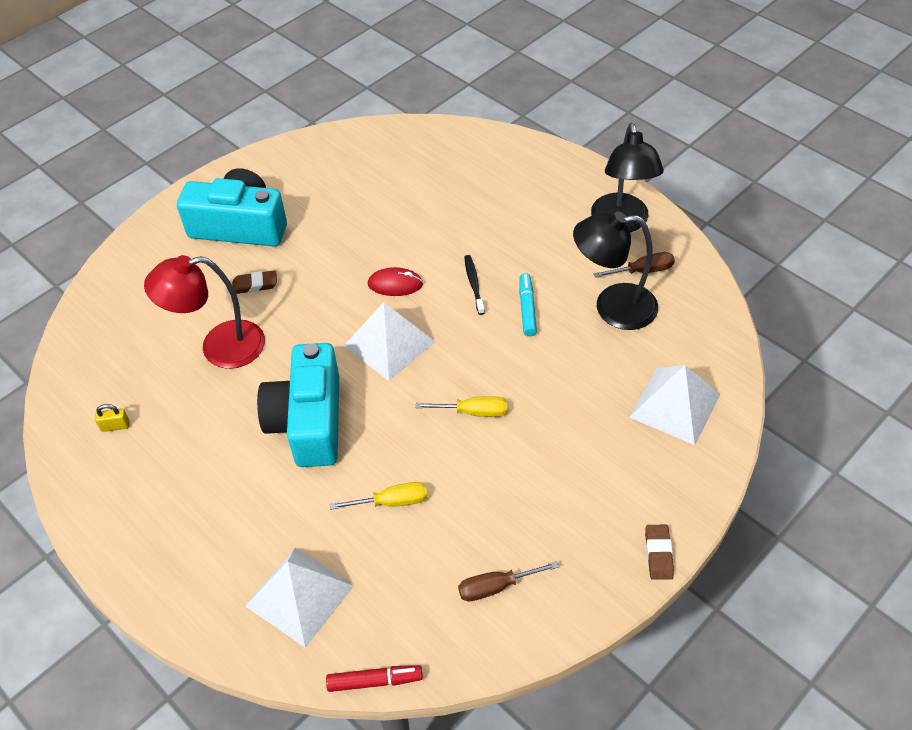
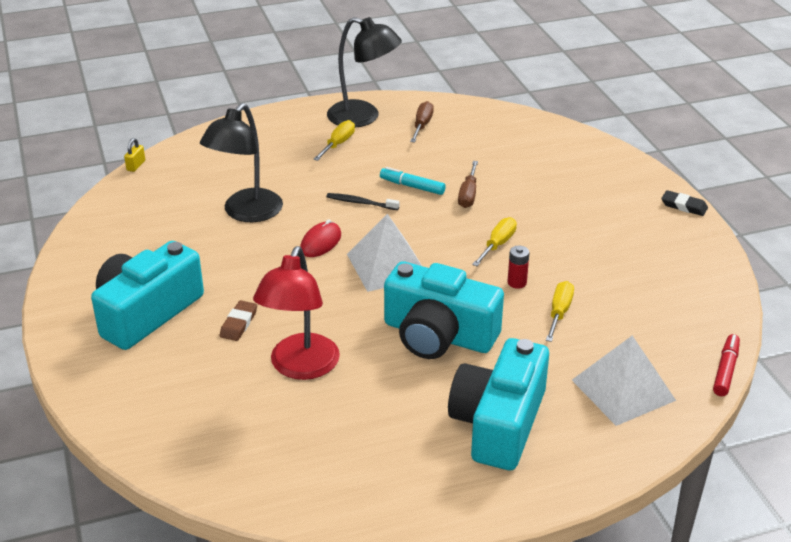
camera: 65 degrees left, 15 degrees down
yellow padlock [95,404,129,432] -> yellow padlock moved to [124,138,145,172]
brown screwdriver [458,561,559,601] -> brown screwdriver moved to [458,161,478,208]
black lamp [573,211,658,330] -> black lamp moved to [200,103,283,222]
white pyramid [629,365,720,445] -> none
brown eraser [645,525,674,580] -> black eraser [661,190,708,216]
none -> yellow screwdriver [313,120,355,161]
none -> turquoise camera [448,338,549,470]
none -> red battery [508,246,529,289]

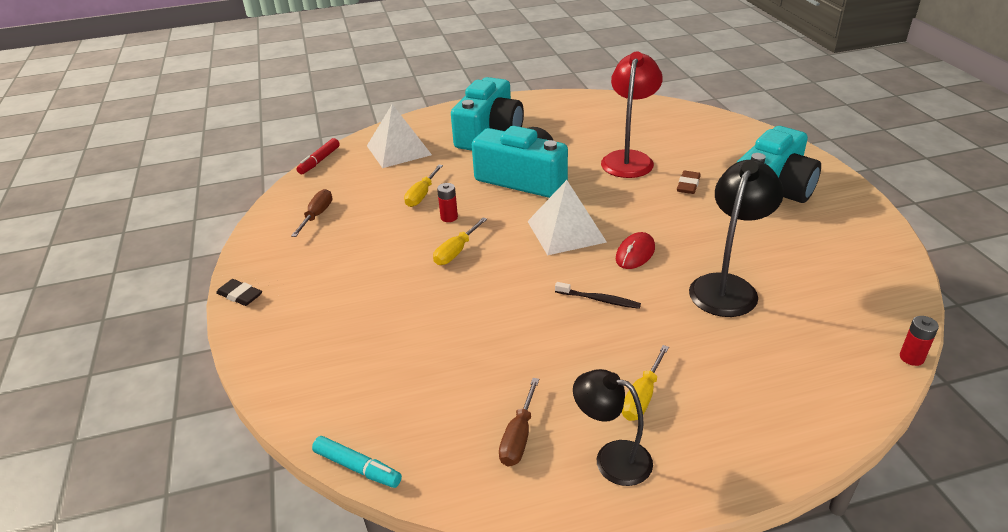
camera: 175 degrees left, 0 degrees up
yellow padlock [124,138,145,172] -> red battery [900,316,939,366]
black lamp [327,17,402,128] -> black lamp [573,369,653,486], size x0.66
turquoise marker [380,167,446,195] -> turquoise marker moved to [312,436,402,488]
brown screwdriver [458,161,478,208] -> brown screwdriver moved to [291,189,332,237]

